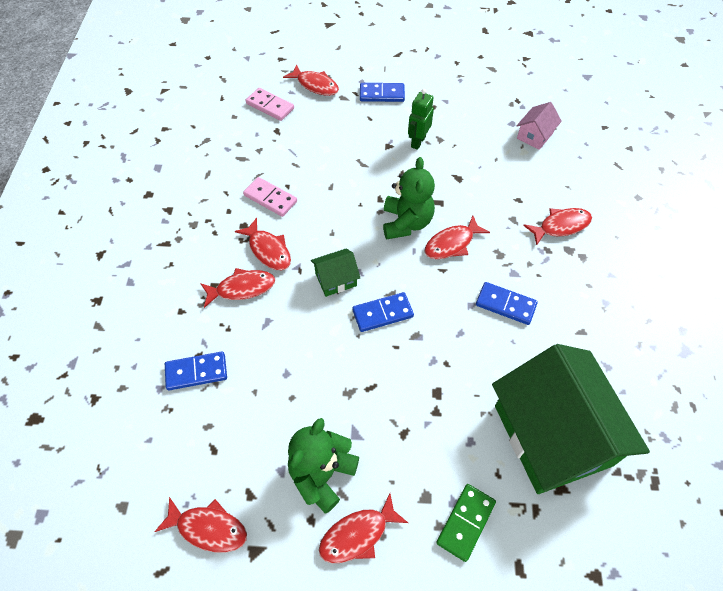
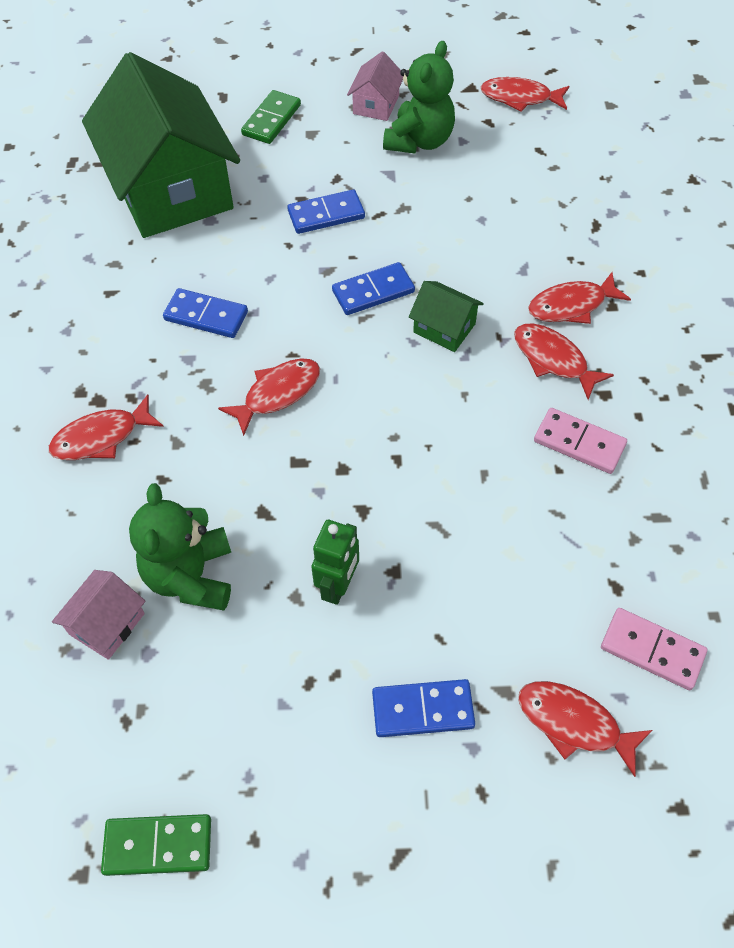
camera: 175 degrees right, 0 degrees up
blue domino [165,351,227,390] -> blue domino moved to [287,190,365,234]
green house [311,248,360,297] -> green house turned 60 degrees clockwise [409,281,484,352]
red fish [319,493,408,563] -> pink house [347,51,403,121]
green teddy bear [383,157,435,239] -> green teddy bear moved to [129,483,231,611]
none -> green domino [101,814,211,876]

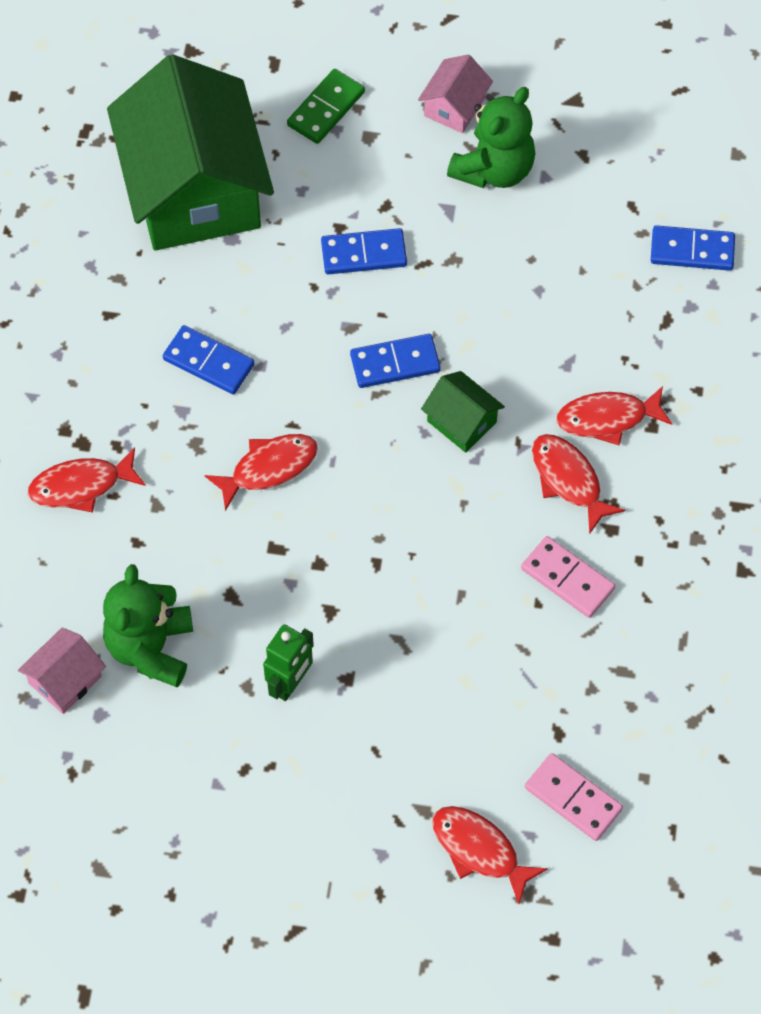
camera: 10 degrees right, 5 degrees up
green domino [101,814,211,876] -> none
blue domino [372,679,475,737] -> blue domino moved to [651,225,735,271]
red fish [481,77,569,112] -> none

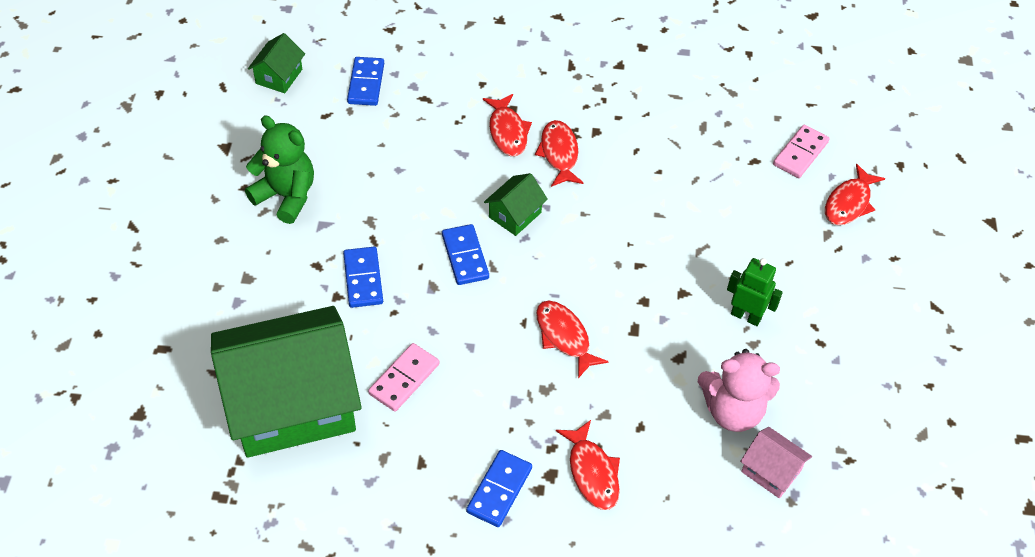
camera: 95 degrees left, 10 degrees down
green teddy bear [103,564,193,688] -> pink teddy bear [698,349,780,432]
blue domino [163,325,255,395] -> blue domino moved to [466,450,532,527]
green domino [287,69,365,144] -> none
pink house [418,54,493,133] -> none
pink domino [521,536,615,618] -> pink domino moved to [368,343,439,412]
red fish [532,434,625,534] -> red fish turned 120 degrees clockwise [535,120,584,187]
none -> green house [248,33,305,93]

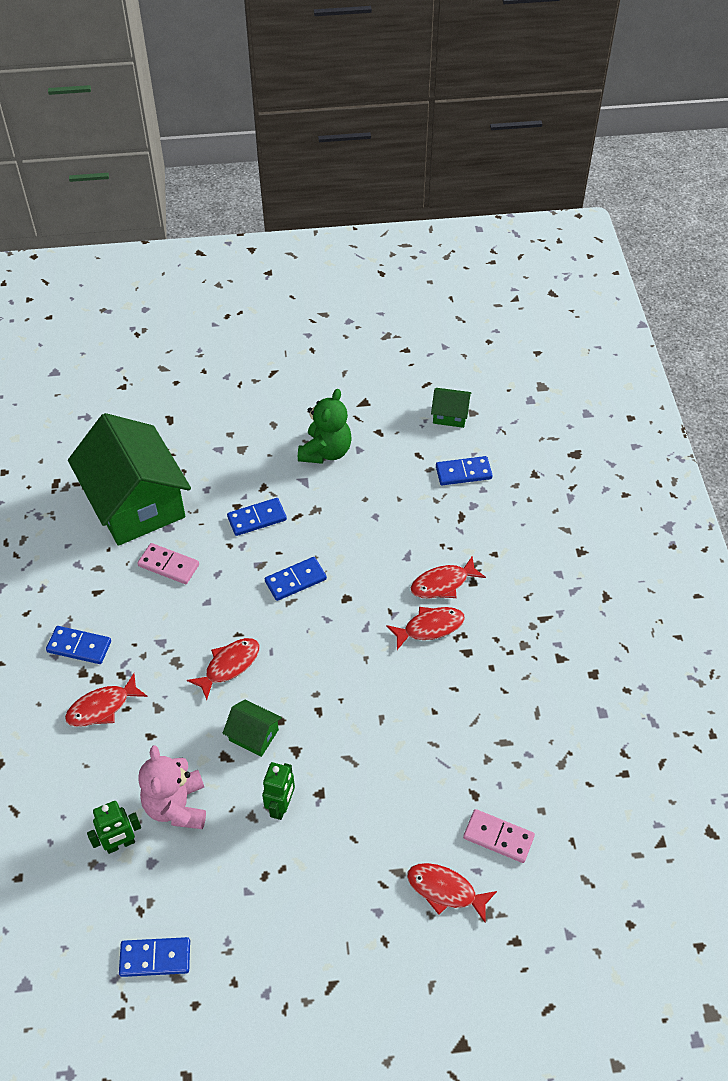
camera: 80 degrees right, 0 degrees up
green house [484,173,548,236] -> green house moved to [223,699,282,757]
pink house [740,427,812,498] -> green robot [87,801,141,854]
none -> blue domino [119,937,190,977]

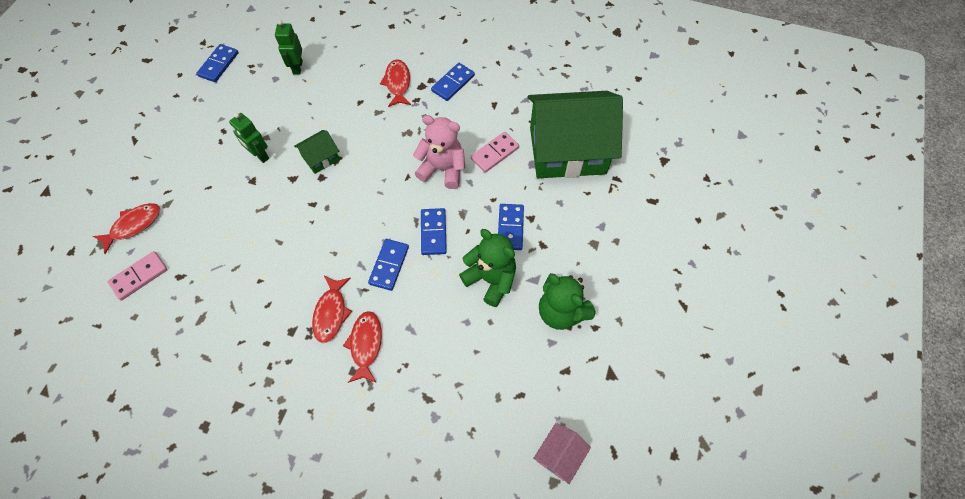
camera: 115 degrees right, 10 degrees up
pink teddy bear [138,745,206,829] -> pink teddy bear moved to [413,115,465,189]
red fish [187,638,260,700] -> none
green house [431,388,471,428] -> pink house [533,423,591,484]
blue domino [436,456,493,485] -> blue domino moved to [368,239,409,291]
none -> green teddy bear [459,229,516,307]

